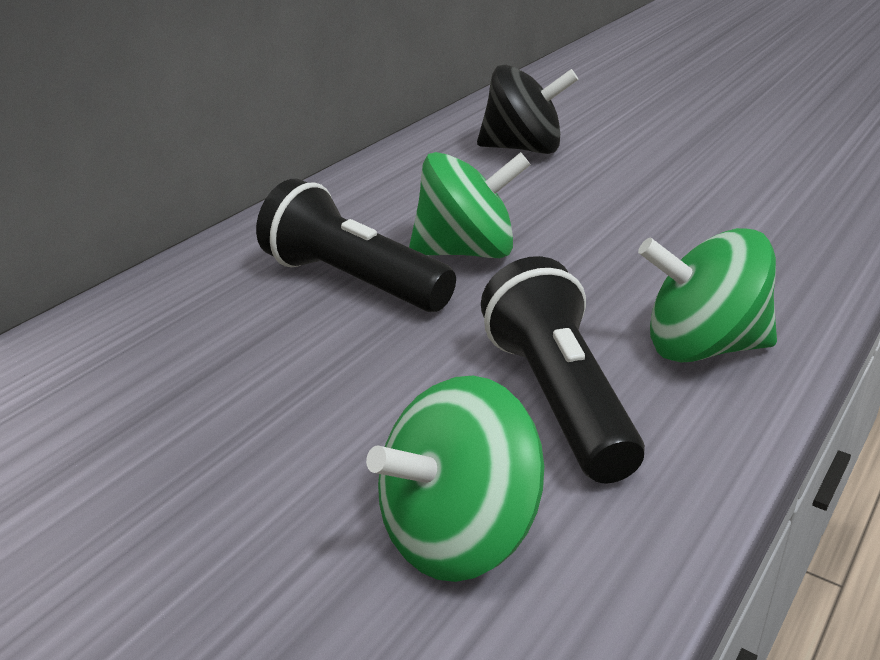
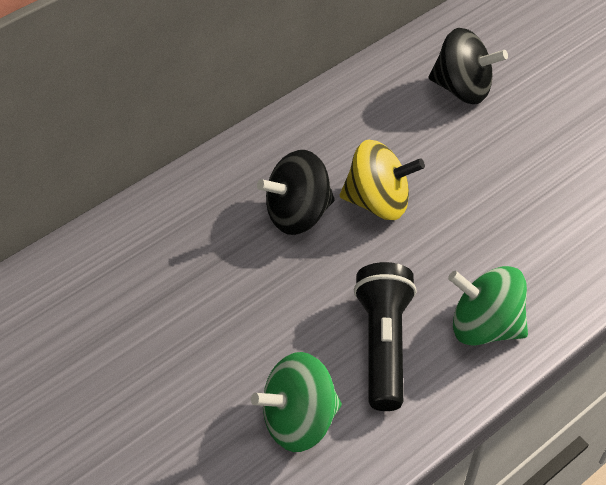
camera: 15 degrees right, 20 degrees up
black flashlight [256,179,456,312] -> black spinning top [257,150,335,235]
green spinning top [409,152,531,258] -> yellow spinning top [340,140,425,220]

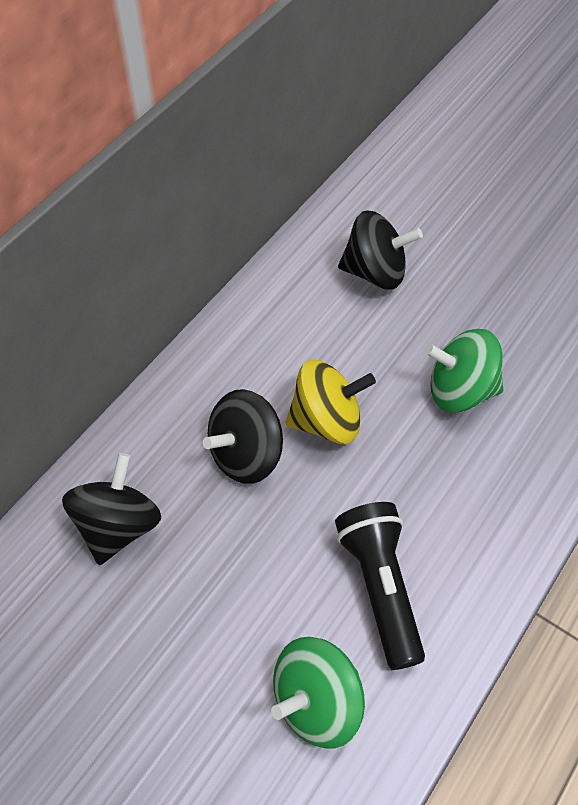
camera: 15 degrees left, 5 degrees up
green spinning top [448,266,528,346] -> green spinning top moved to [425,329,503,413]
none -> black spinning top [62,453,161,565]

